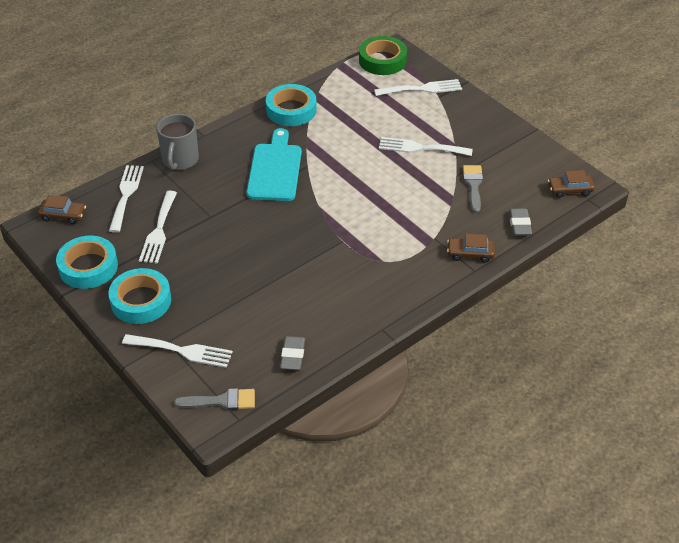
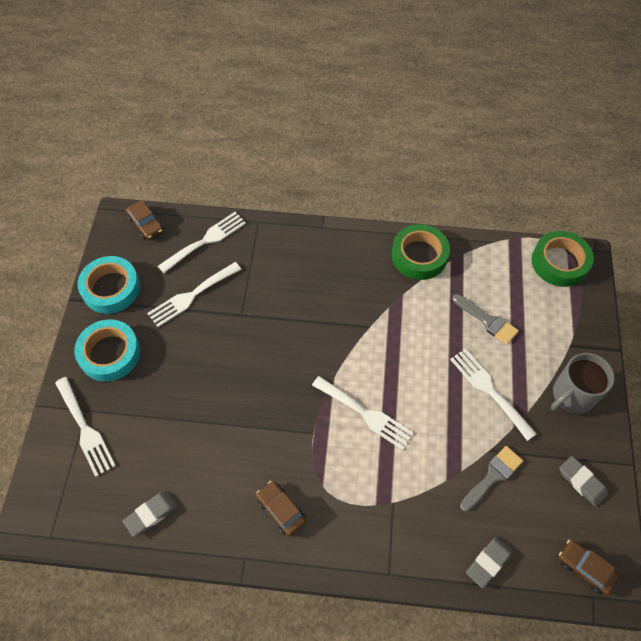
camera: 45 degrees right, 15 degrees up
grey mug [157,114,199,170] -> grey mug moved to [551,353,615,414]
grey brush [174,388,255,410] -> grey brush moved to [453,294,519,345]
turquoise cutting board [246,128,302,201] -> none
turquoise tape [266,84,317,126] -> green tape [392,224,450,280]
white fork [374,79,462,96] -> white fork moved to [312,376,414,450]
brown car [447,234,495,263] -> brown car moved to [256,481,307,537]
none -> grey eraser [559,456,608,507]

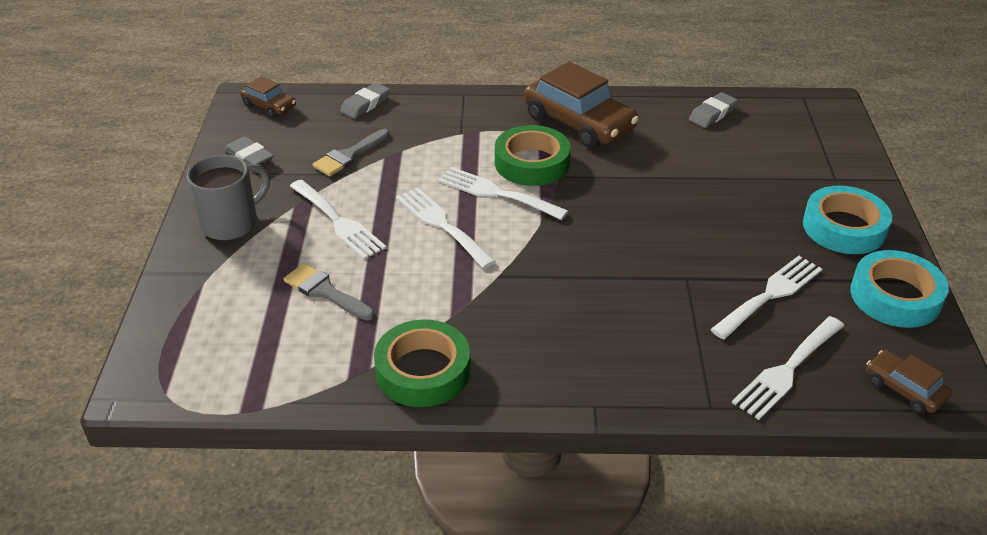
camera: 175 degrees right, 20 degrees down
white fork [55,377,116,477] -> white fork moved to [396,187,496,268]
brown car [256,481,307,537] -> brown car [524,61,639,148], size x1.98
green tape [532,231,594,287] -> green tape moved to [495,125,571,186]

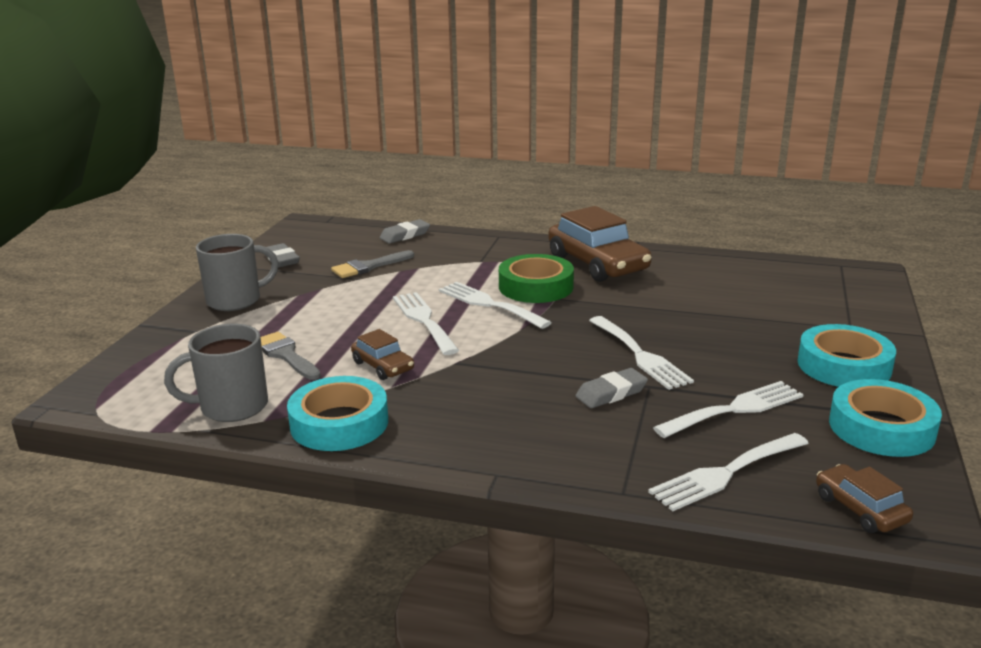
camera: 15 degrees right, 15 degrees down
brown car [240,76,296,118] -> brown car moved to [351,329,414,380]
white fork [290,179,387,259] -> white fork moved to [589,316,694,390]
green tape [374,319,470,407] -> turquoise tape [287,376,388,451]
grey eraser [689,92,738,128] -> grey eraser moved to [575,368,648,408]
none -> grey mug [164,324,268,422]

